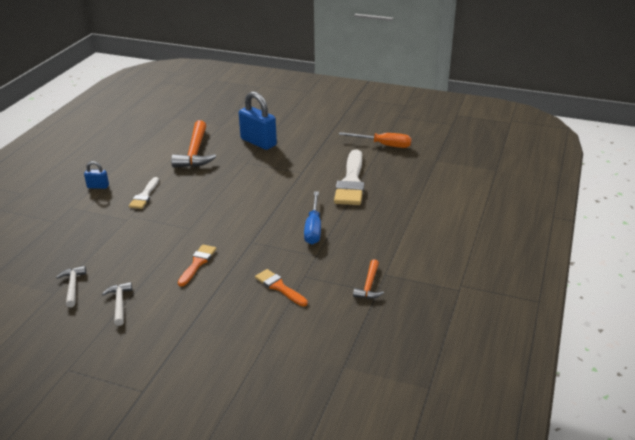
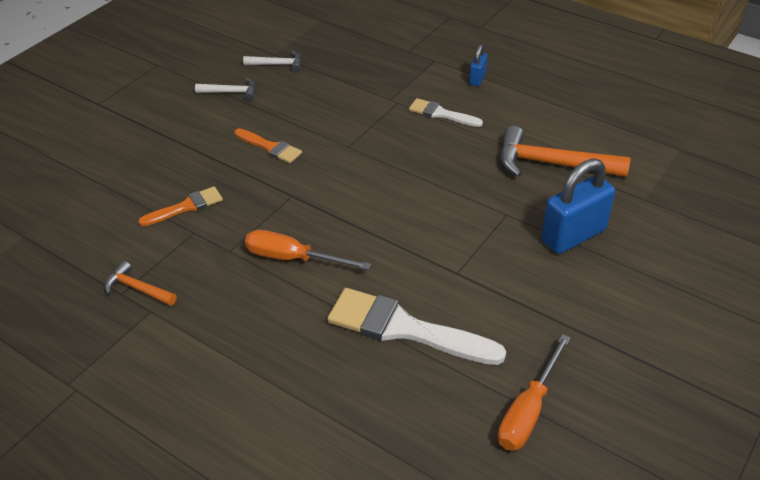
camera: 105 degrees right, 10 degrees up
blue screwdriver [304,191,321,244] -> orange screwdriver [245,230,371,270]

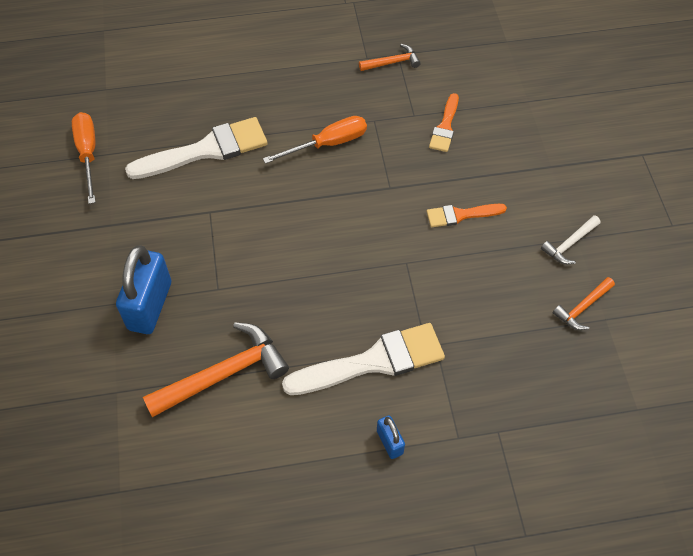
camera: 135 degrees right, 15 degrees up
white hammer [243,51,302,72] -> orange hammer [553,277,615,330]
white brush [409,98,483,127] -> white brush [282,323,445,395], size x1.84

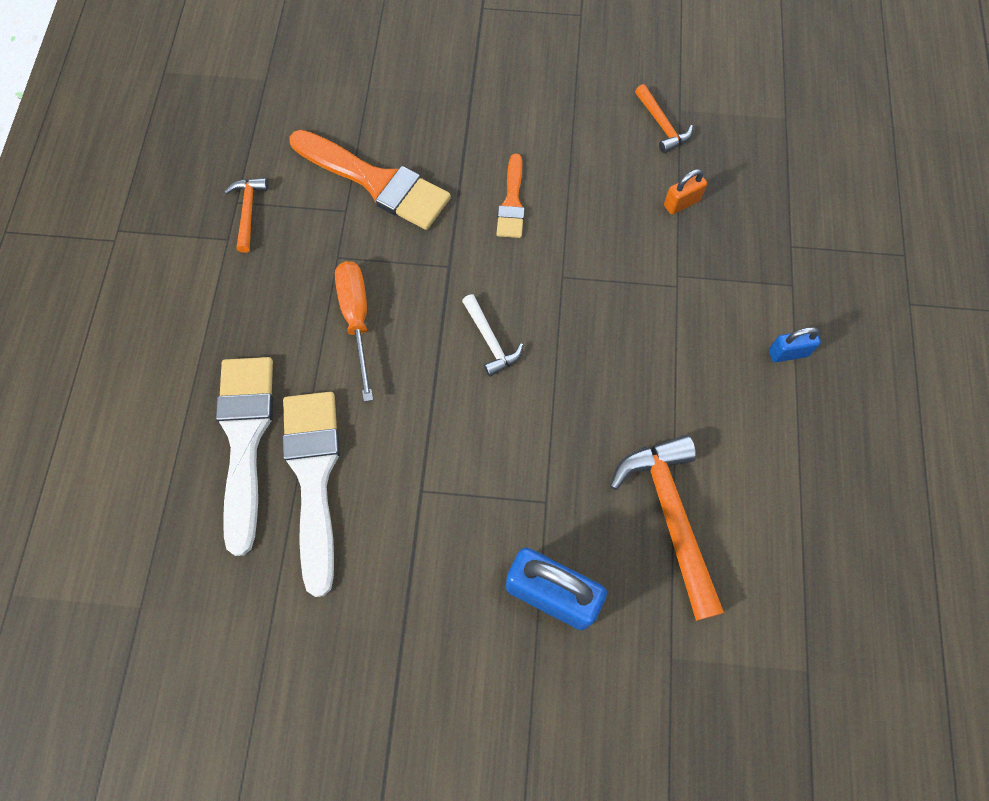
camera: 75 degrees left, 10 degrees up
orange screwdriver [72,112,96,204] -> none
white brush [282,323,445,395] -> white brush moved to [216,357,273,556]
orange brush [429,93,459,152] -> orange brush [289,130,451,230], size x1.84
white hammer [541,215,601,264] -> white hammer moved to [462,294,523,377]
none -> orange padlock [664,169,707,215]

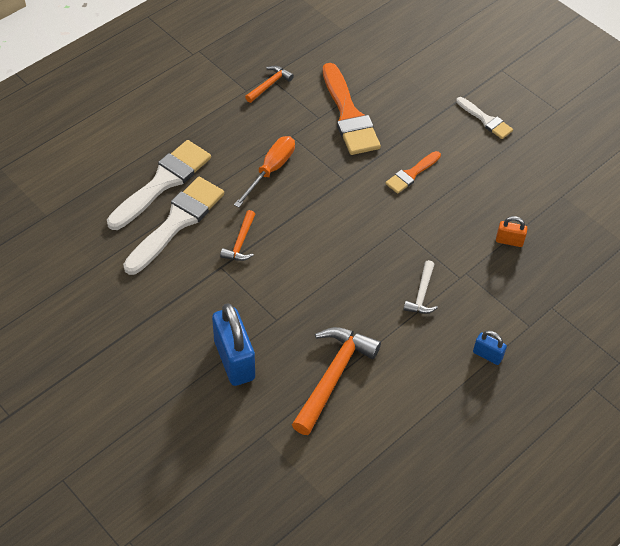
camera: 40 degrees right, 15 degrees down
white hammer [462,294,523,377] -> white hammer moved to [403,260,438,314]
orange hammer [635,84,693,153] -> orange hammer moved to [220,210,255,261]
none -> white brush [456,97,513,139]

